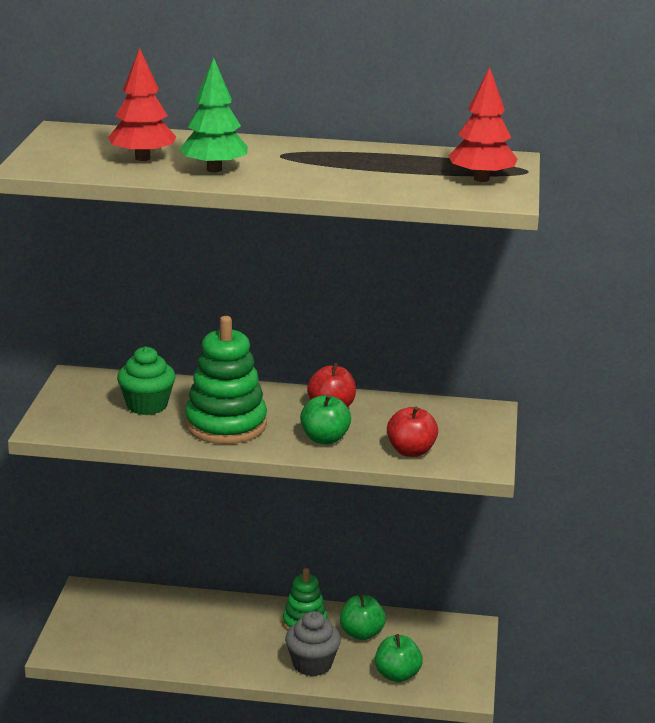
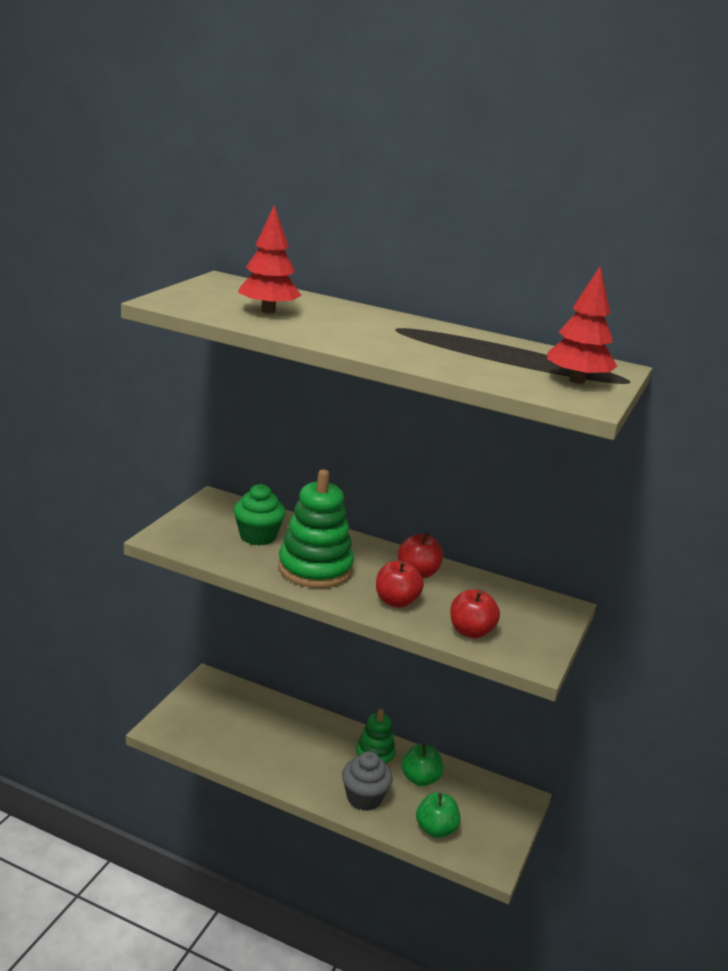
camera: 15 degrees right, 0 degrees up
green tree [179,57,248,172] -> none
green apple [300,395,351,444] -> red apple [376,561,424,608]

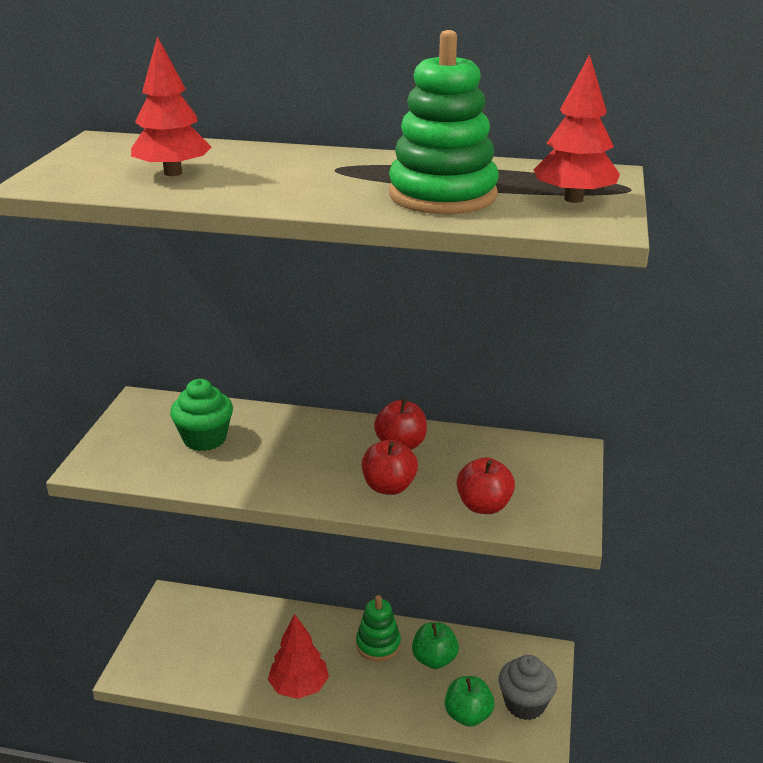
camera: 10 degrees left, 5 degrees up
green stacking toy [278,469,354,588] -> green stacking toy moved to [389,30,499,214]
grey cupcake [342,751,393,811] -> grey cupcake moved to [499,655,557,720]
none -> red tree [268,614,329,699]

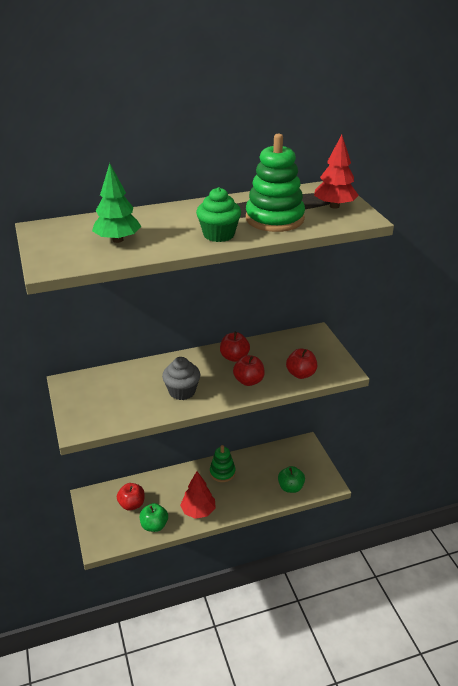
camera: 30 degrees left, 5 degrees up
red tree [131,36,211,176] -> green tree [92,163,141,243]
green cupcake [170,379,233,451] -> green cupcake moved to [196,187,241,242]
green apple [412,622,459,669] -> green apple moved to [140,503,168,532]
grey cupcake [499,655,557,720] -> grey cupcake moved to [162,357,200,400]
none -> red apple [117,483,145,510]

